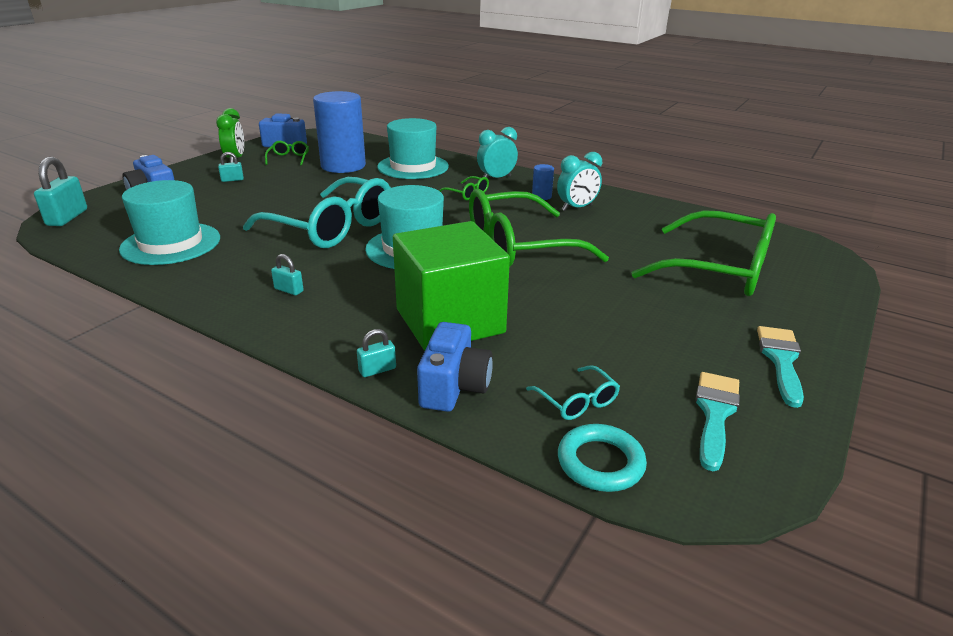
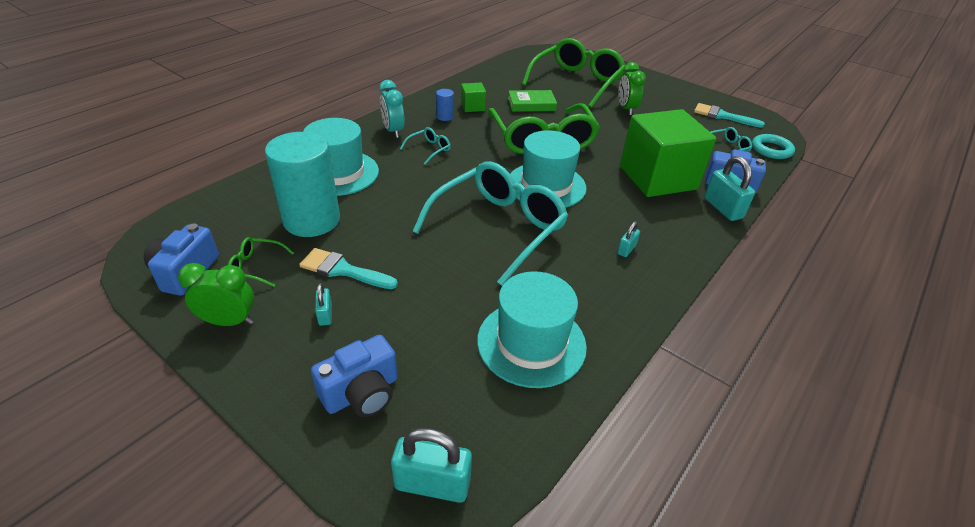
camera: 85 degrees left, 10 degrees up
blue cylinder [313,91,366,173] -> turquoise cylinder [265,132,340,237]
turquoise padlock [357,329,396,377] -> turquoise padlock [704,156,755,221], size x1.88
green glasses [439,176,489,200] -> turquoise glasses [400,127,451,165]
turquoise clock [557,152,602,211] -> green cube [461,83,486,112]
turquoise brush [757,326,804,408] -> turquoise brush moved to [299,248,398,289]
none -> green book [508,90,557,112]
none -> green clock [618,62,646,115]

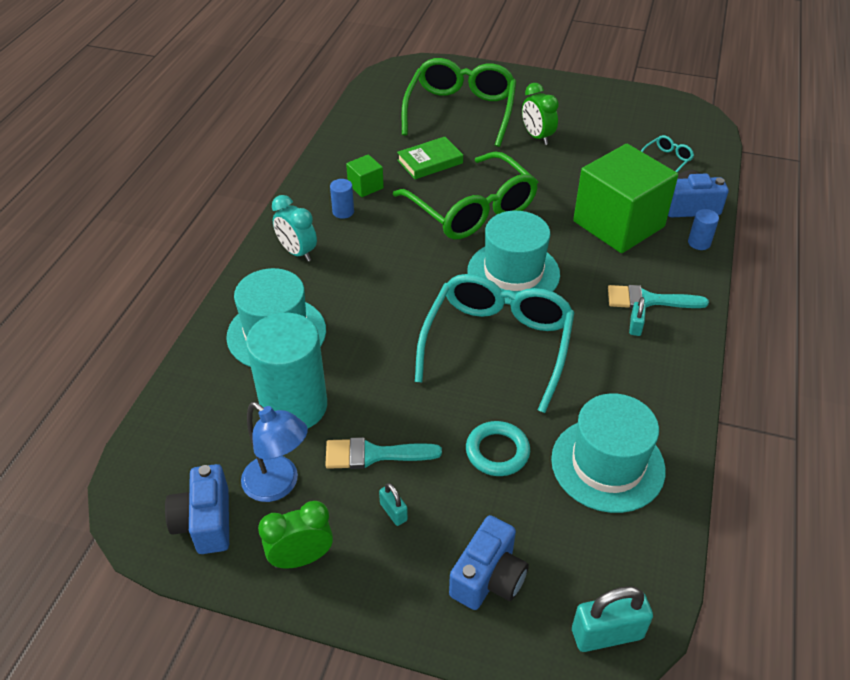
camera: 20 degrees left, 5 degrees up
green glasses [228,237,294,287] -> blue lamp [241,402,308,502]
turquoise glasses [400,127,451,165] -> none
turquoise brush [694,103,765,128] -> turquoise brush moved to [608,285,709,309]
turquoise padlock [704,156,755,221] -> blue cylinder [688,209,719,250]
turquoise ring [752,134,795,159] -> turquoise ring moved to [466,421,530,476]

